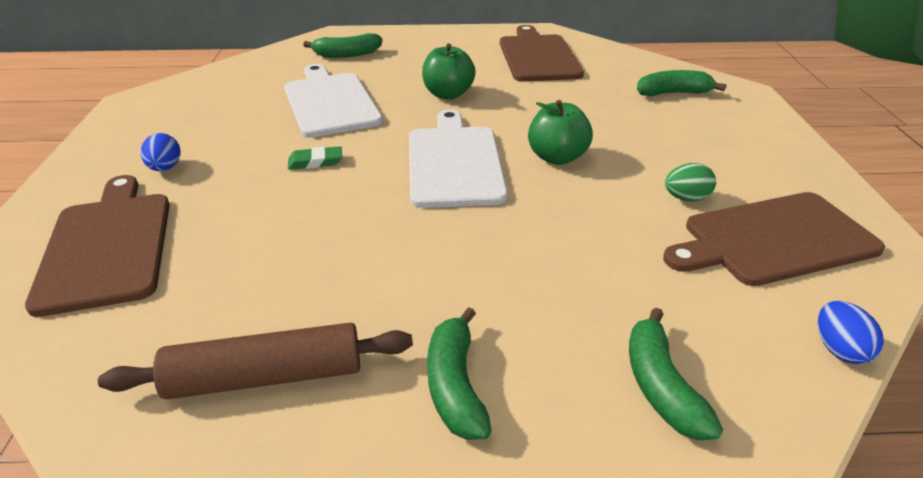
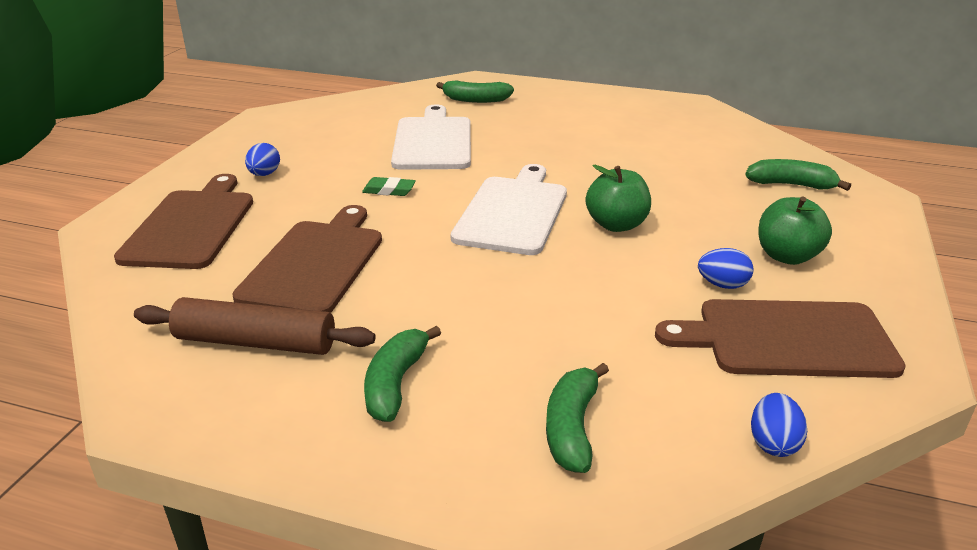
camera: 20 degrees right, 5 degrees down
green apple [422,44,476,99] -> green apple moved to [758,196,832,265]
brown cutting board [500,25,584,81] -> brown cutting board moved to [232,205,382,313]
green egg [665,163,716,202] -> blue egg [698,248,754,289]

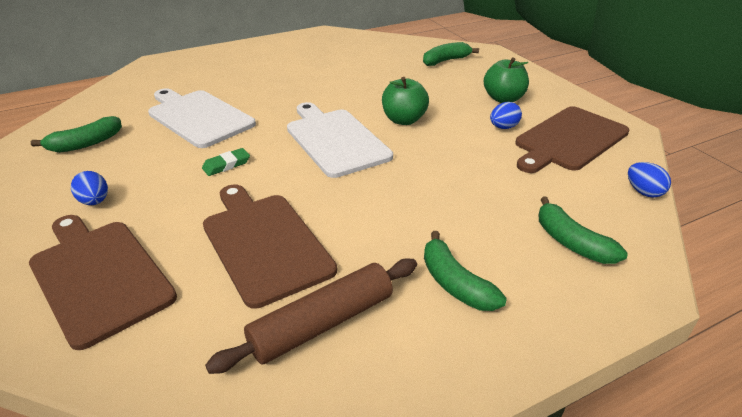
camera: 45 degrees left, 5 degrees up
green banana [436,80,514,103] -> green banana moved to [31,116,122,153]

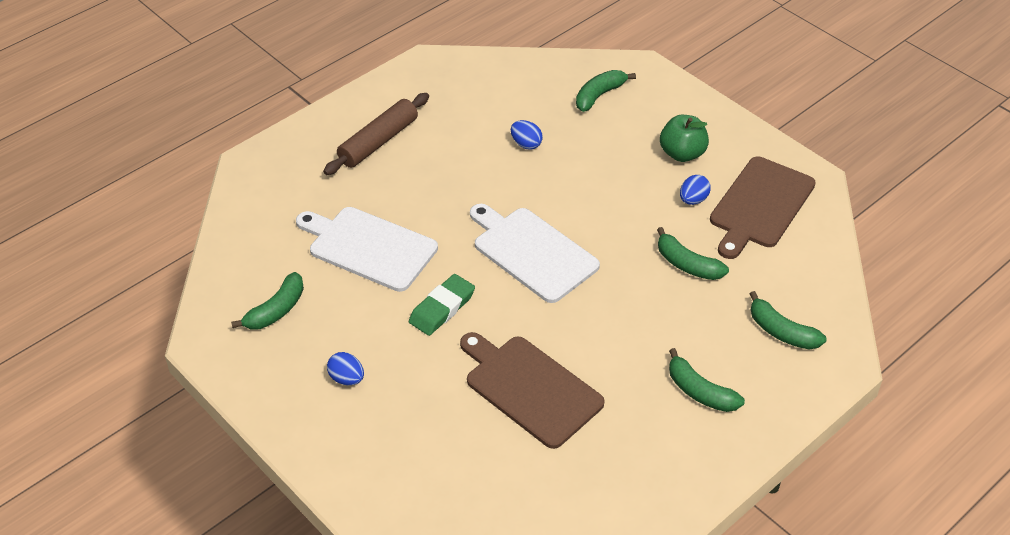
camera: 15 degrees left, 10 degrees up
brown cutting board [29,215,177,350] -> none
green eraser [202,148,250,176] -> green eraser [409,274,475,336], size x1.54
brown rolling pin [205,259,417,374] -> brown rolling pin moved to [323,93,429,175]
green apple [382,77,429,125] -> none
blue egg [628,162,671,198] -> blue egg moved to [511,120,543,150]
none -> green banana [657,227,729,280]

